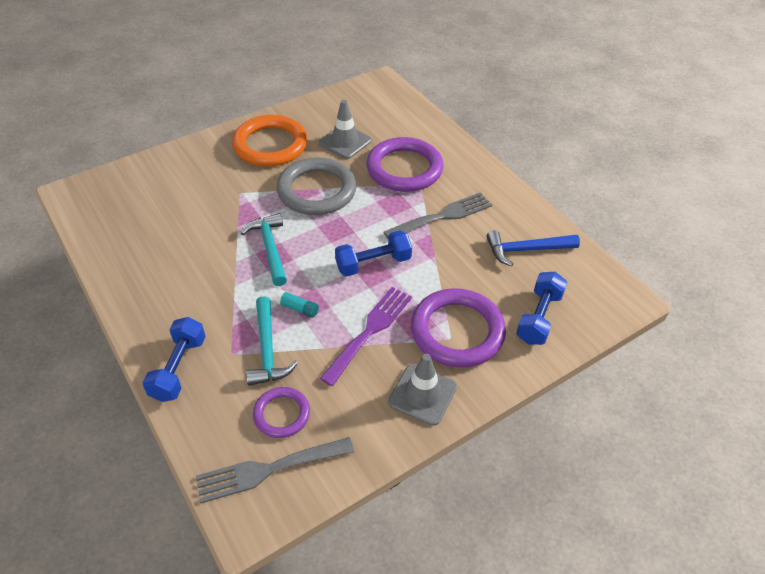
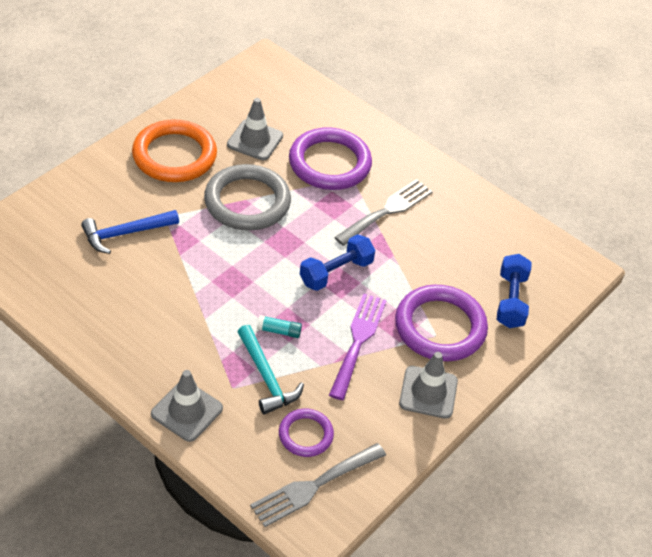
camera: 20 degrees left, 0 degrees up
blue dumbbell [142,317,206,402] -> grey traffic cone [151,370,223,442]
turquoise hammer [241,213,287,286] -> none
blue hammer [487,231,580,267] -> blue hammer moved to [81,210,179,254]

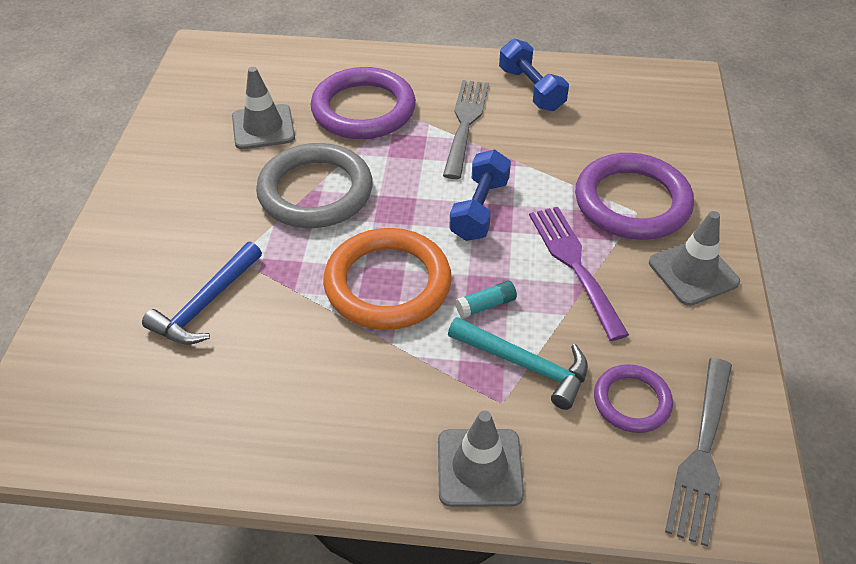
camera: 30 degrees left, 0 degrees up
orange ring [132,119,217,182] -> orange ring moved to [323,228,452,330]
blue dumbbell [497,254,532,328] -> blue dumbbell moved to [499,38,569,111]

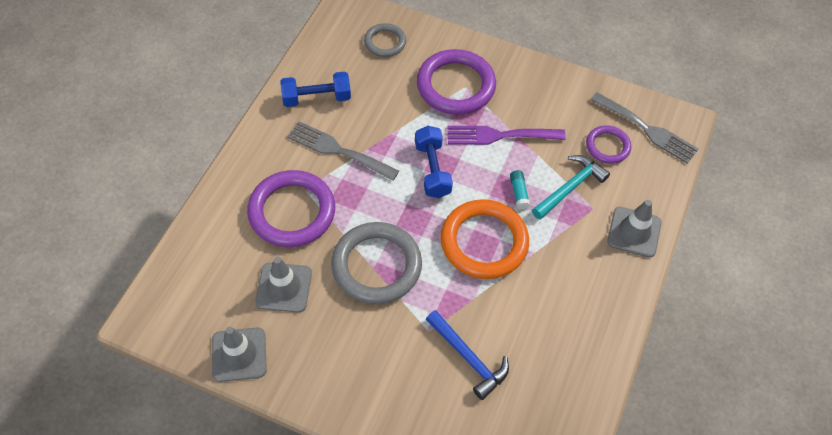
camera: 75 degrees left, 10 degrees up
blue dumbbell [449,150,511,241] -> blue dumbbell turned 45 degrees clockwise [415,126,453,198]
grey traffic cone [649,211,740,306] -> grey traffic cone moved to [212,327,267,382]
none -> grey ring [364,23,406,57]

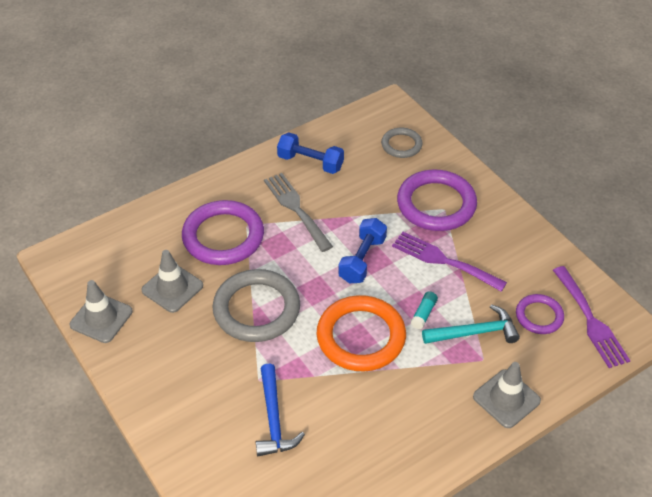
camera: 35 degrees right, 10 degrees down
grey fork [591,92,698,164] -> purple fork [553,266,631,368]

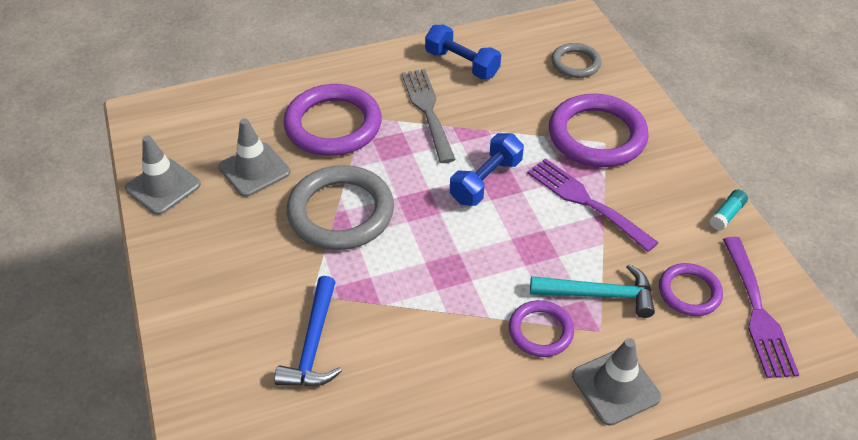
camera: 15 degrees right, 0 degrees up
orange ring [317,295,406,372] -> none
turquoise glue stick [411,291,438,329] -> turquoise glue stick moved to [709,189,748,230]
none -> purple ring [509,300,574,357]

